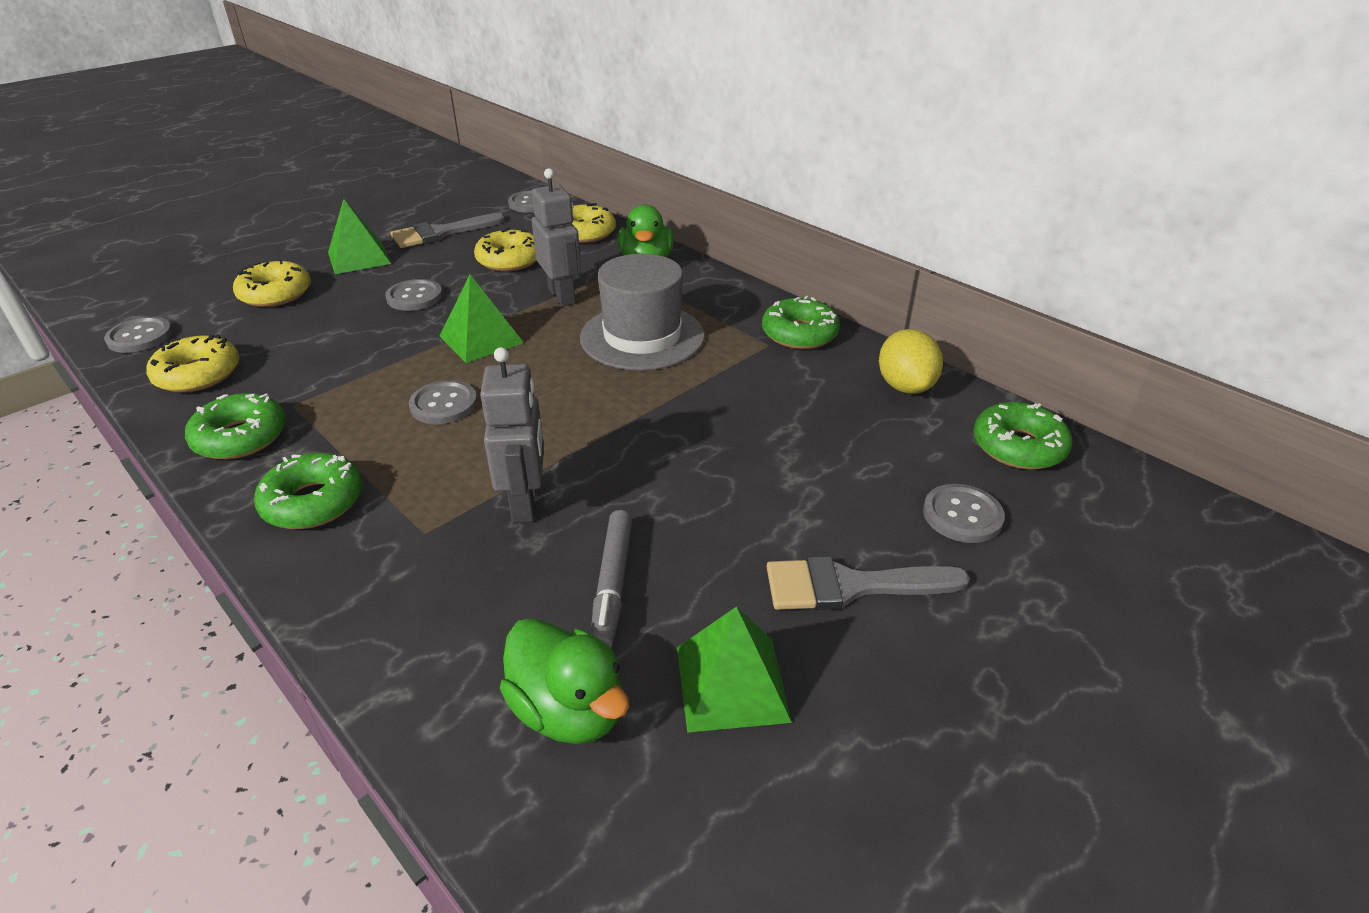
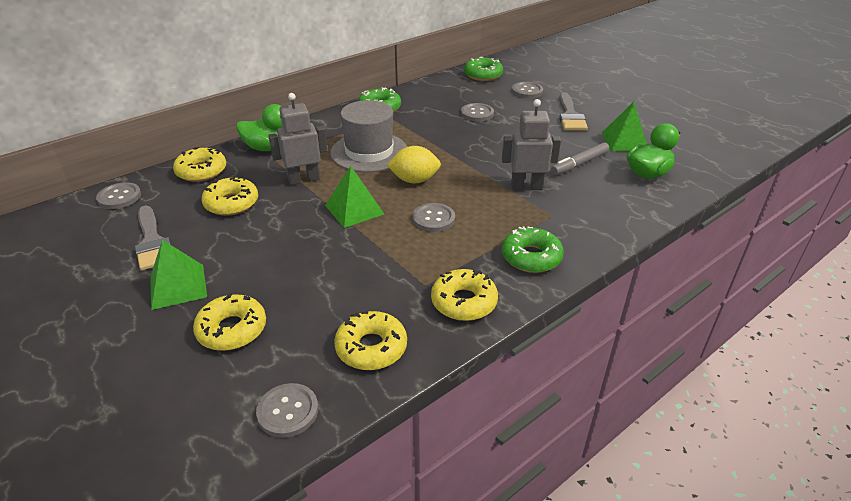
camera: 85 degrees left, 0 degrees up
green donut [185,393,286,459] -> yellow donut [431,269,498,321]
grey button [385,279,443,311] -> grey button moved to [461,103,494,121]
grey marker [591,510,632,648] -> grey marker turned 135 degrees clockwise [551,142,609,175]
yellow lemon [879,329,943,394] -> yellow lemon moved to [387,146,441,184]

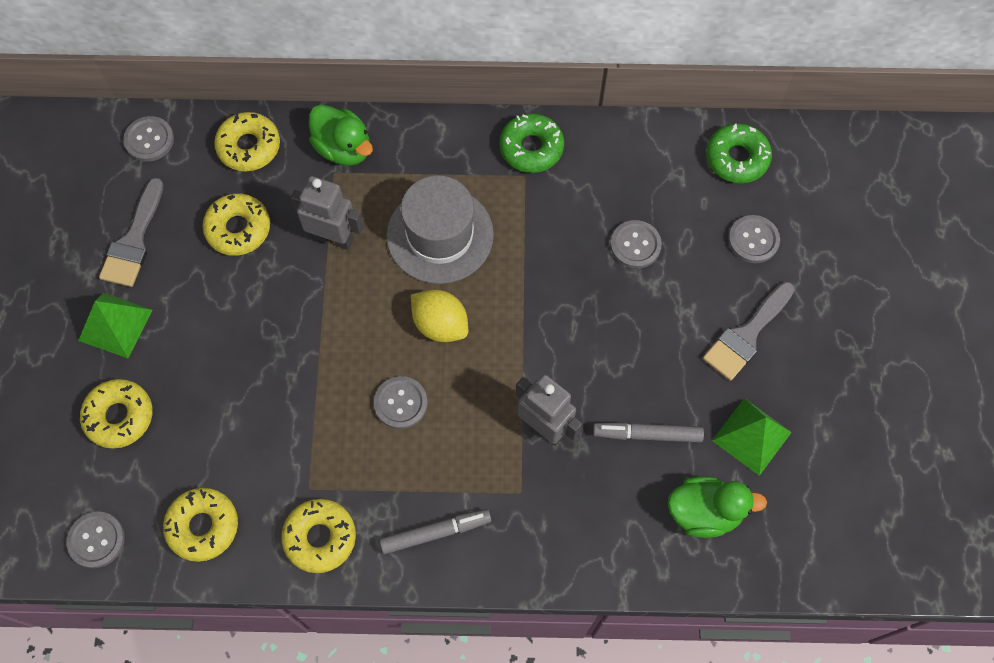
camera: 40 degrees right, 30 degrees up
green pyramid [325,166,384,228] -> none
green donut [502,226,564,273] -> grey marker [379,509,491,554]

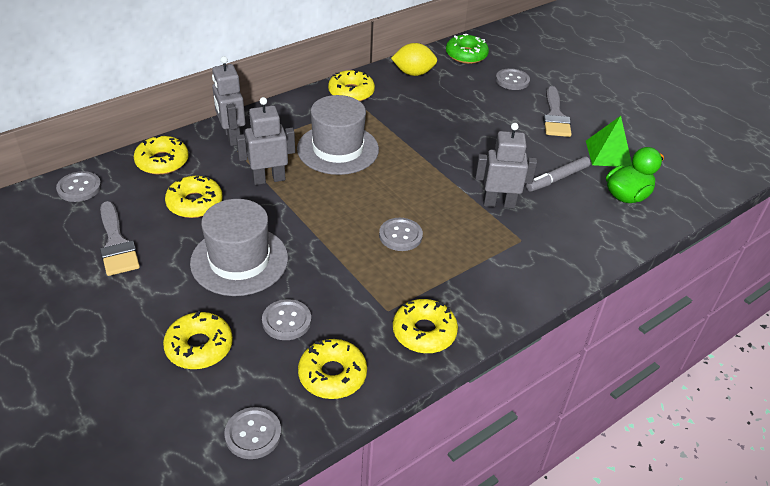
camera: 40 degrees left, 25 degrees down
green pyramid [78,293,153,358] -> none
green duck [309,105,373,166] -> grey robot [212,56,245,146]
grey marker [379,509,491,554] -> none
yellow lemon [411,290,468,342] -> yellow lemon moved to [391,43,437,76]
green donut [500,113,564,173] -> yellow donut [328,70,375,102]
grey button [610,220,662,269] -> grey button moved to [262,299,311,340]
none -> grey hat [190,199,288,296]

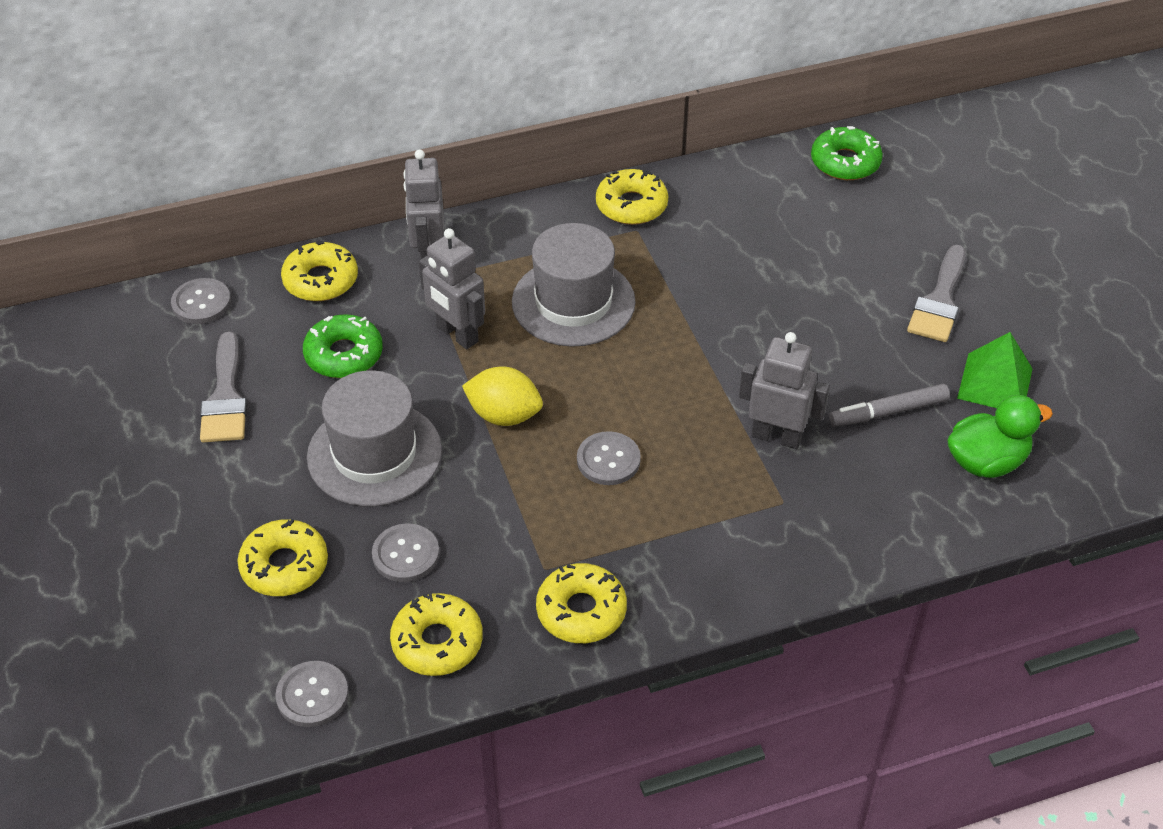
camera: 20 degrees right, 5 degrees up
yellow donut [165,175,223,218] -> green donut [303,314,383,378]
grey robot [236,97,295,185] -> grey robot turned 135 degrees counterclockwise [419,228,485,349]
yellow lemon [391,43,437,76] -> yellow lemon moved to [462,367,543,426]
grey button [496,68,530,90] -> none

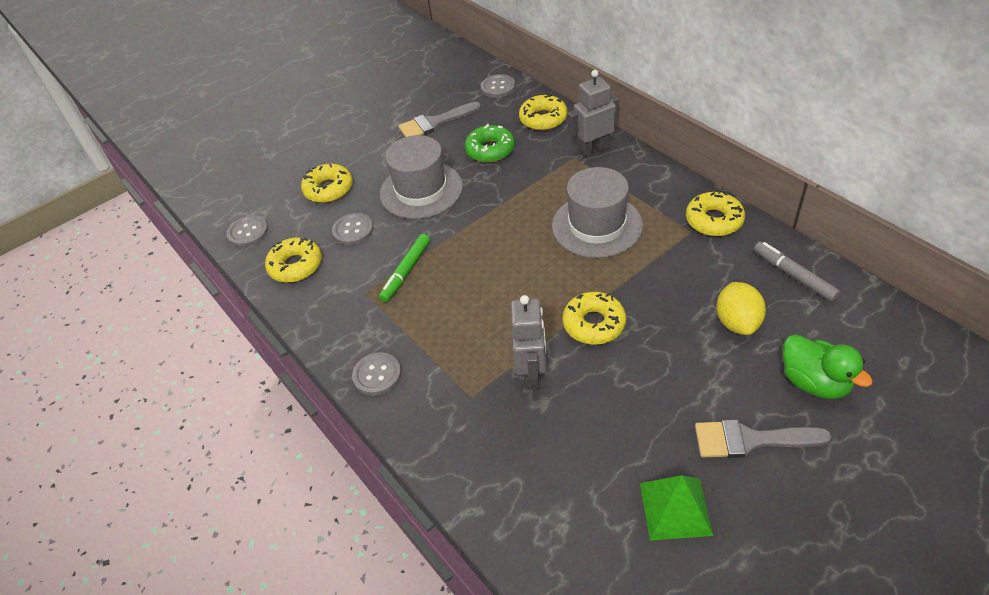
camera: 75 degrees right, 0 degrees up
grey robot [419,228,485,349] -> none
yellow lemon [462,367,543,426] -> yellow lemon moved to [716,282,766,335]
yellow donut [536,563,627,643] -> yellow donut moved to [563,292,626,345]
grey button [577,431,641,485] -> grey button moved to [352,352,401,396]
green donut [811,126,883,180] -> none
grey marker [829,384,950,427] -> grey marker moved to [754,242,840,302]
green duck [948,395,1053,478] -> green duck moved to [783,334,873,399]
none -> green marker [379,234,430,302]

